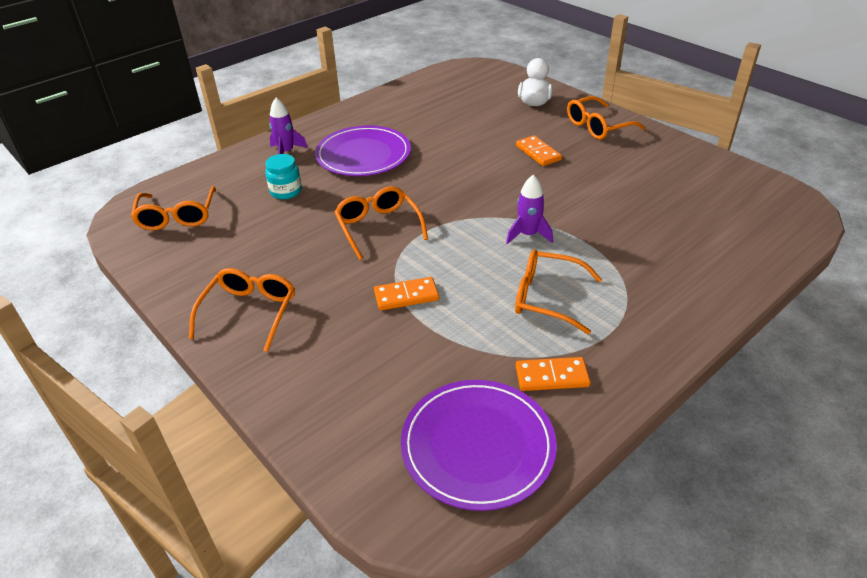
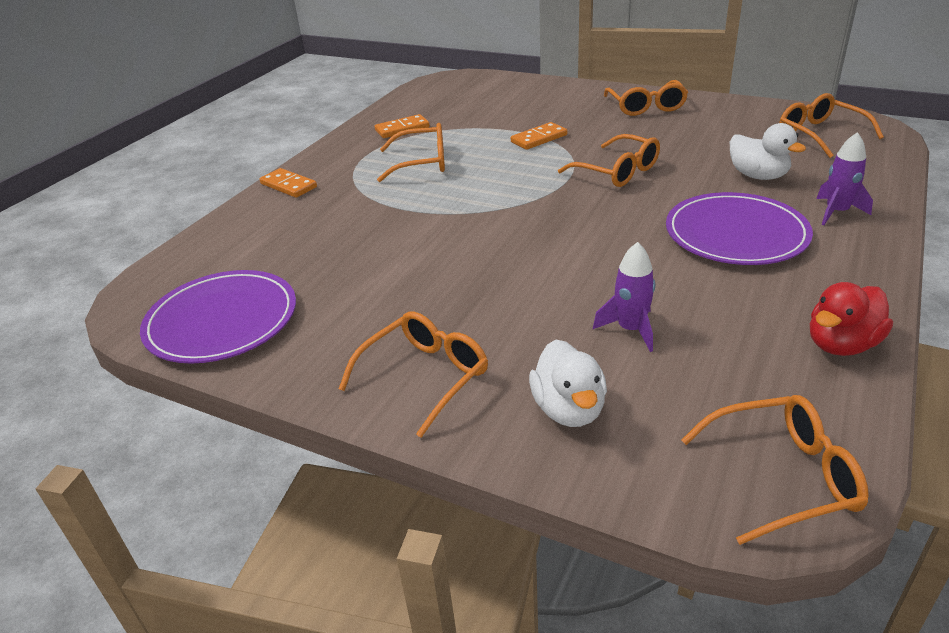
camera: 160 degrees right, 5 degrees down
turquoise jar [265,154,302,199] -> white duck [730,123,806,180]
purple plate [401,380,557,511] -> purple plate moved to [140,270,296,364]
purple rocket [506,174,553,244] -> purple rocket moved to [593,242,655,352]
orange domino [516,135,562,166] -> orange domino moved to [260,168,317,198]
none -> orange glasses [681,395,869,545]
none -> red duck [810,282,893,356]

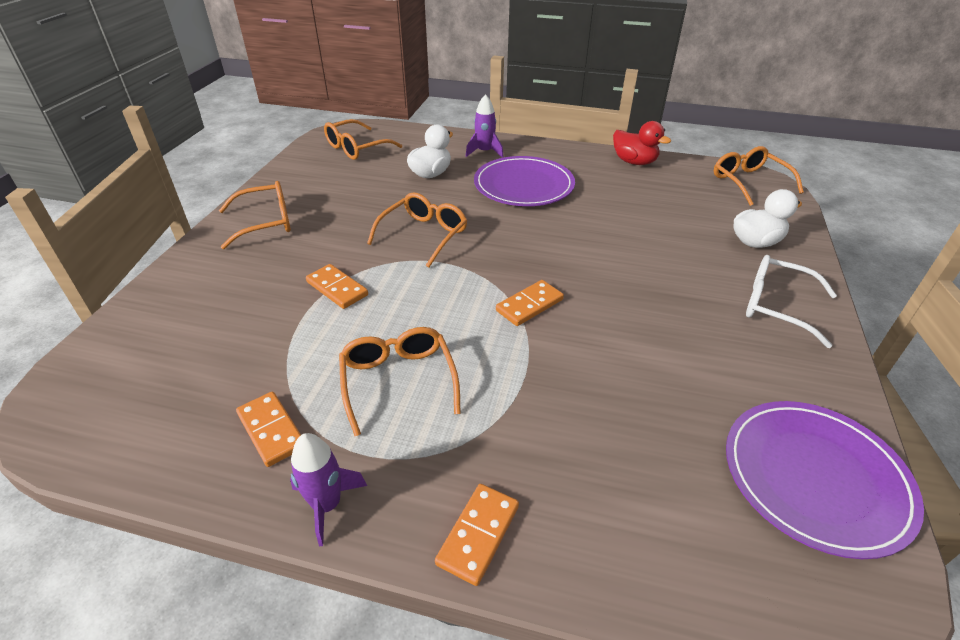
camera: 105 degrees left, 5 degrees up
orange glasses [339,312,488,438] -> white glasses [746,255,837,348]
purple rocket [593,242,655,352] -> purple rocket moved to [290,433,367,546]
none -> orange domino [496,280,564,326]

